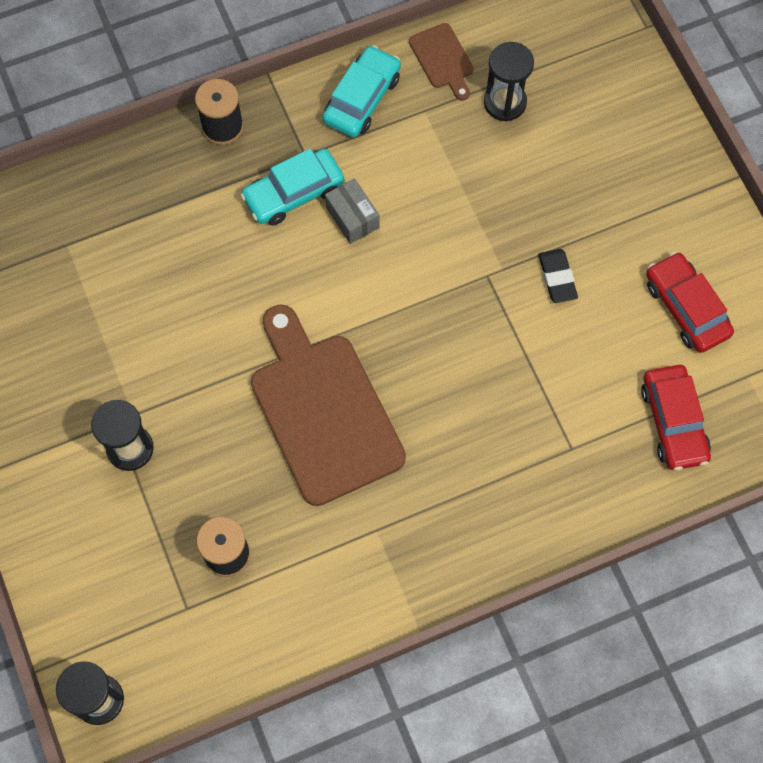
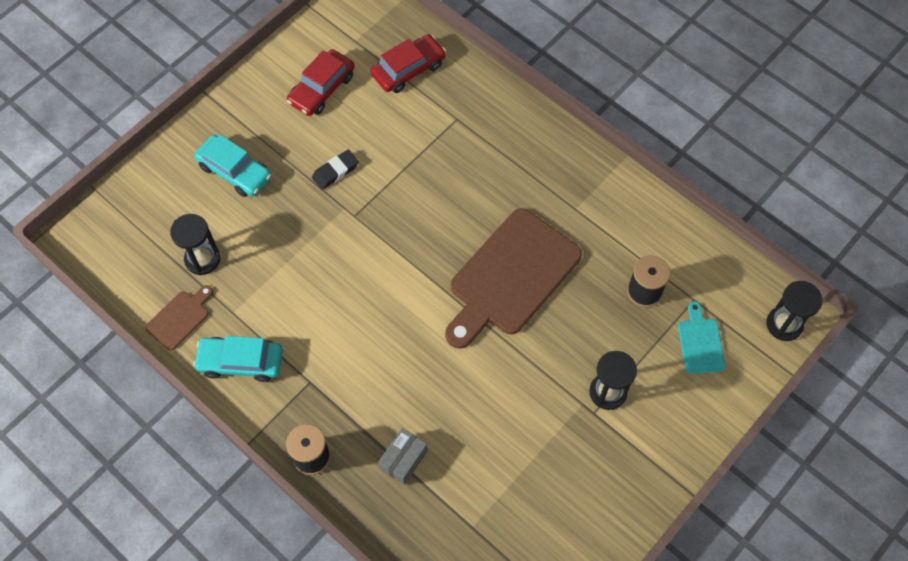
camera: 115 degrees left, 5 degrees down
turquoise car [240,148,344,226] -> turquoise car moved to [194,134,272,197]
grey box [325,178,379,244] -> grey box moved to [378,428,428,485]
none -> turquoise cutting board [678,301,726,374]

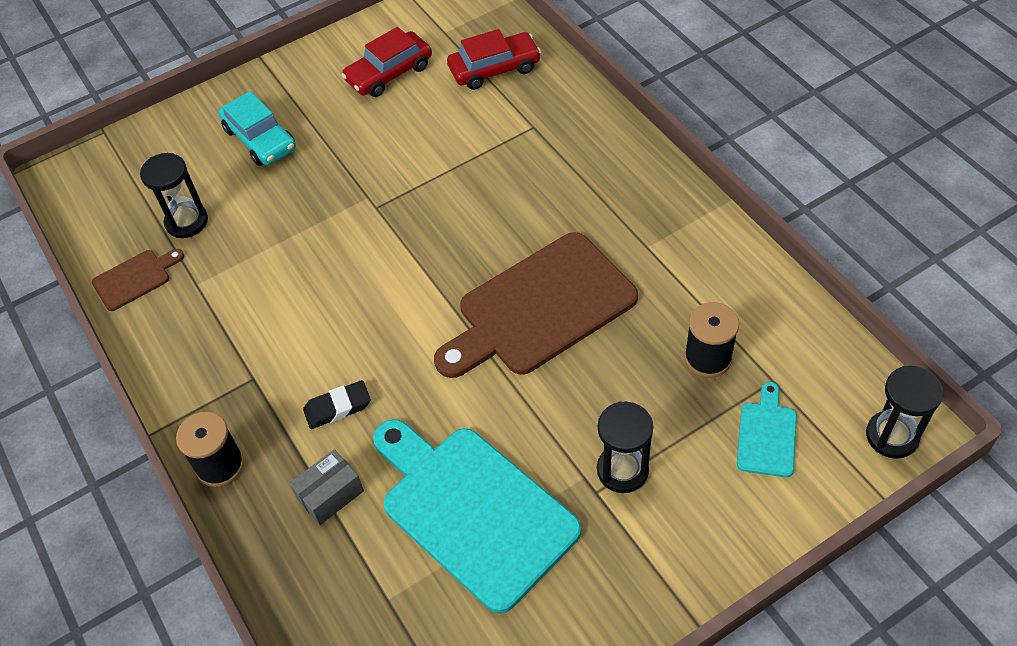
camera: 20 degrees right, 10 degrees down
turquoise car [193,336,283,382] -> none
black eraser [312,149,359,190] -> black eraser moved to [303,380,371,429]
none -> turquoise cutting board [373,419,581,613]

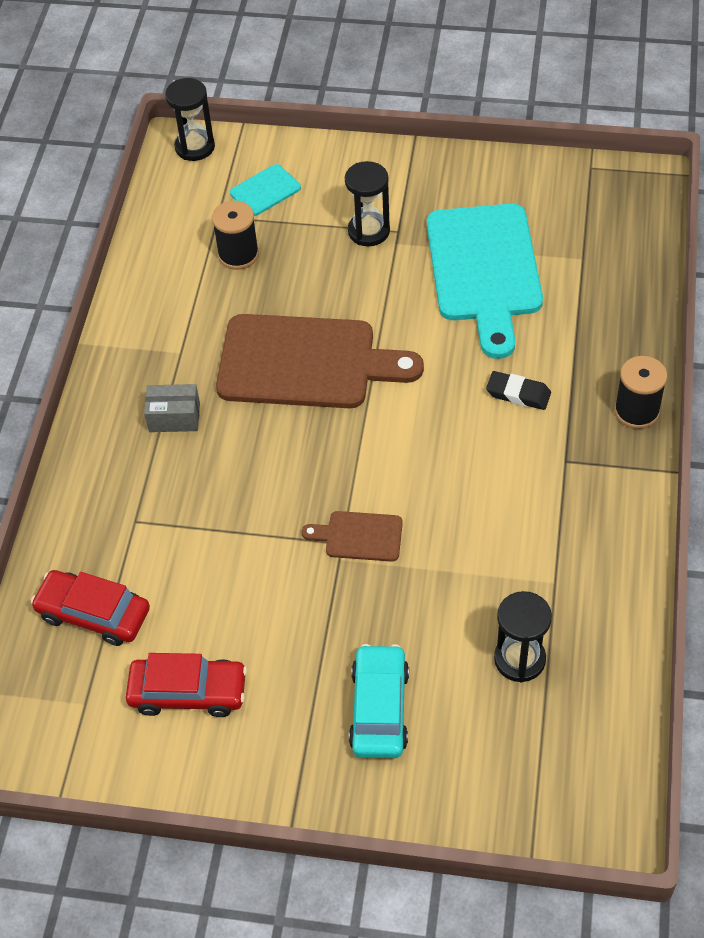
camera: 140 degrees left, 0 degrees up
brown cutting board [92,249,184,311] -> brown cutting board moved to [302,511,403,562]
grey box [289,449,364,525] -> grey box moved to [144,384,200,432]

